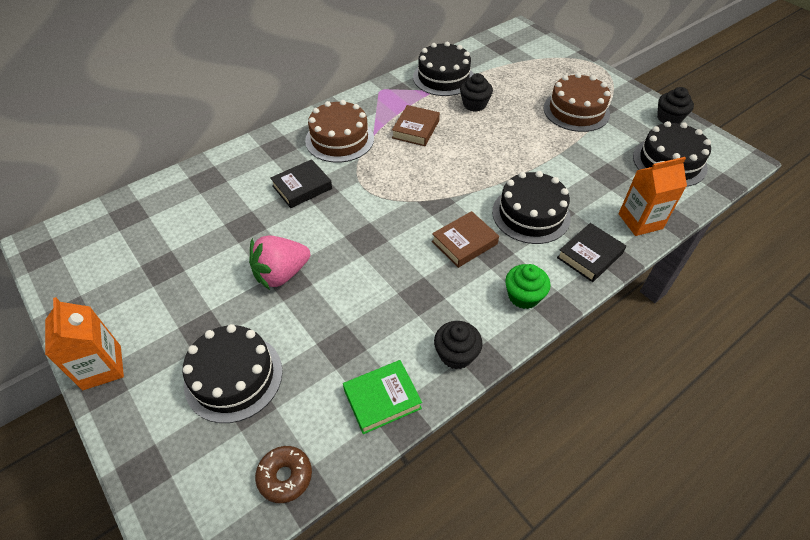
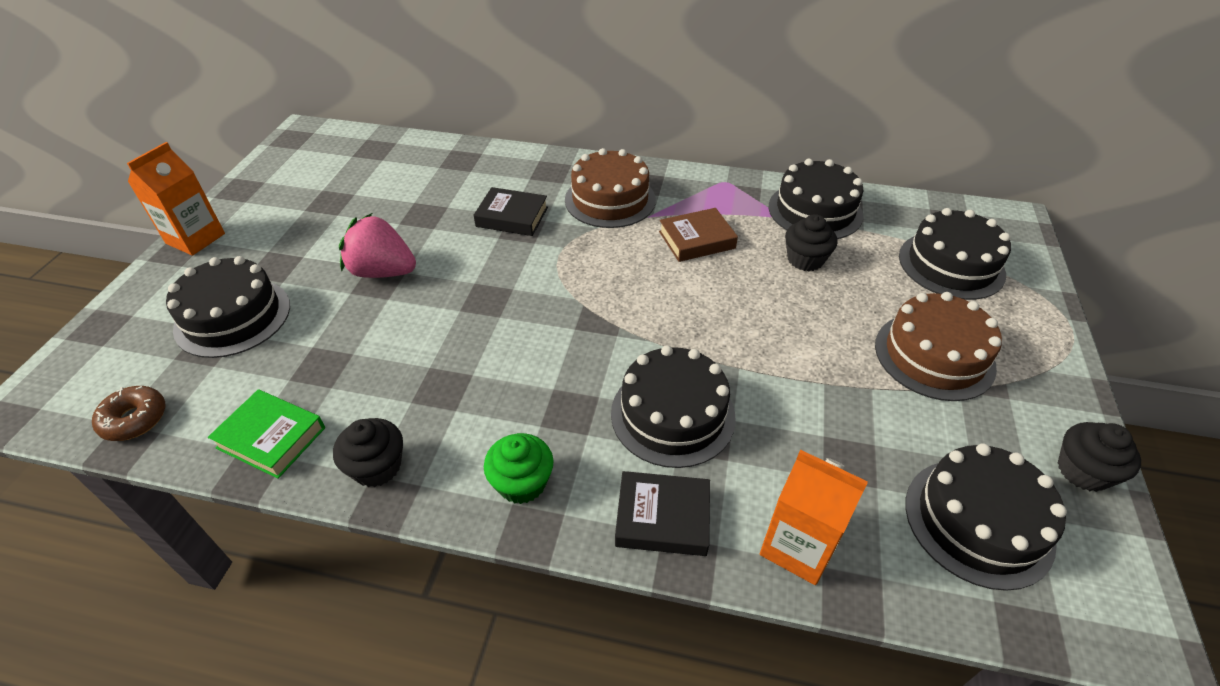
camera: 50 degrees right, 5 degrees down
brown book [432,211,499,268] -> none
none -> black cake [899,208,1011,300]

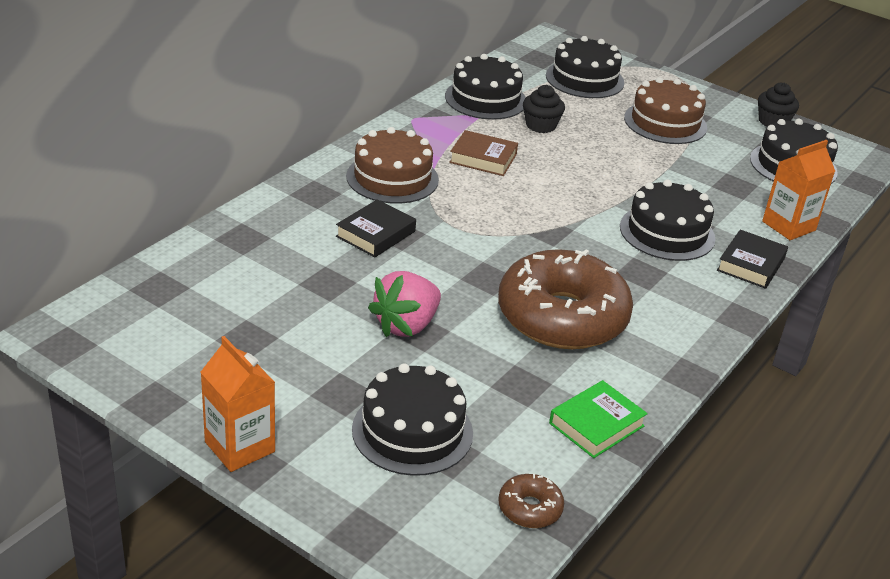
camera: 70 degrees left, 10 degrees down
black cupcake [333,418,403,487] -> none
green cupcake [484,433,554,504] -> none
brown book [659,208,738,262] -> brown book turned 75 degrees counterclockwise [449,130,518,176]
none -> brown donut [498,249,633,349]

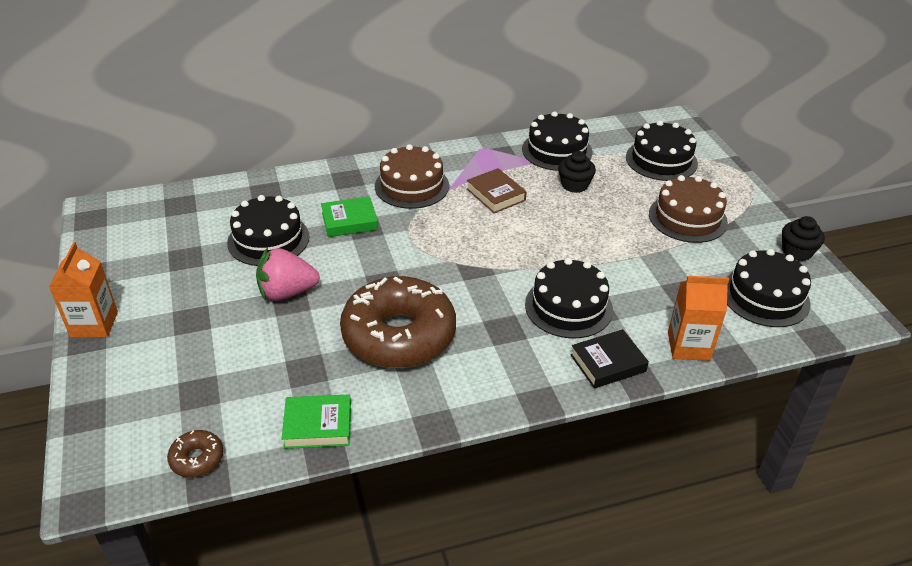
camera: 40 degrees right, 5 degrees up
black book [336,199,416,257] -> green book [321,196,378,237]
black cake [352,363,473,476] -> black cake moved to [227,195,309,266]

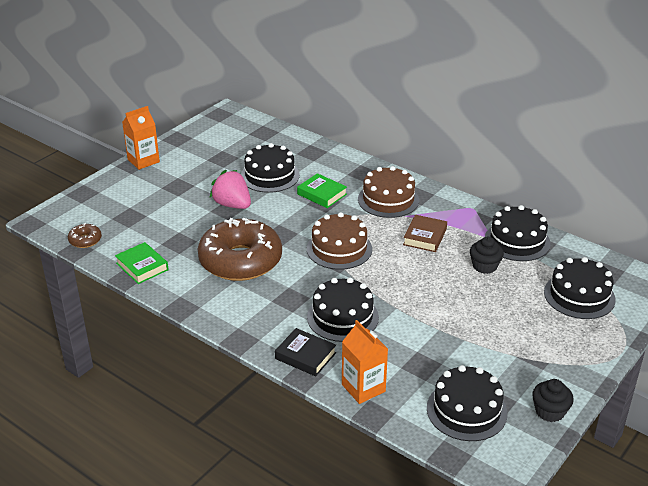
camera: 55 degrees right, 5 degrees down
brown cake [649,175,728,243] -> brown cake moved to [307,212,372,270]

